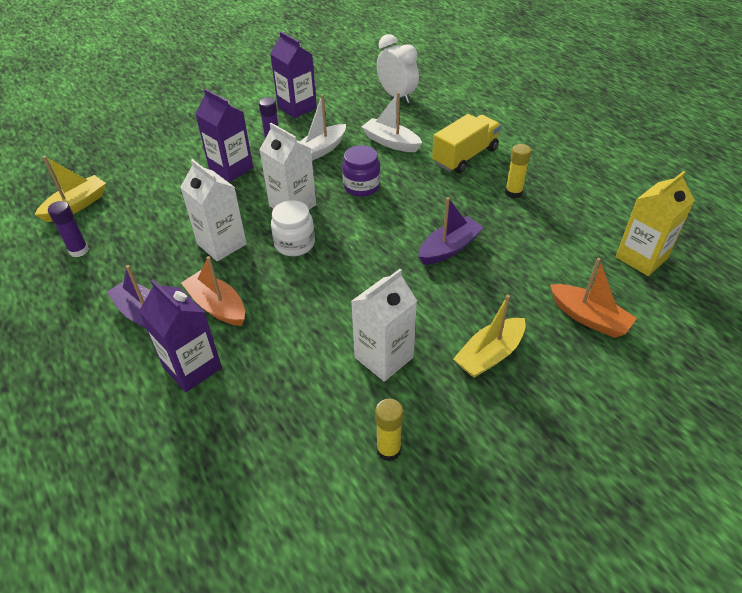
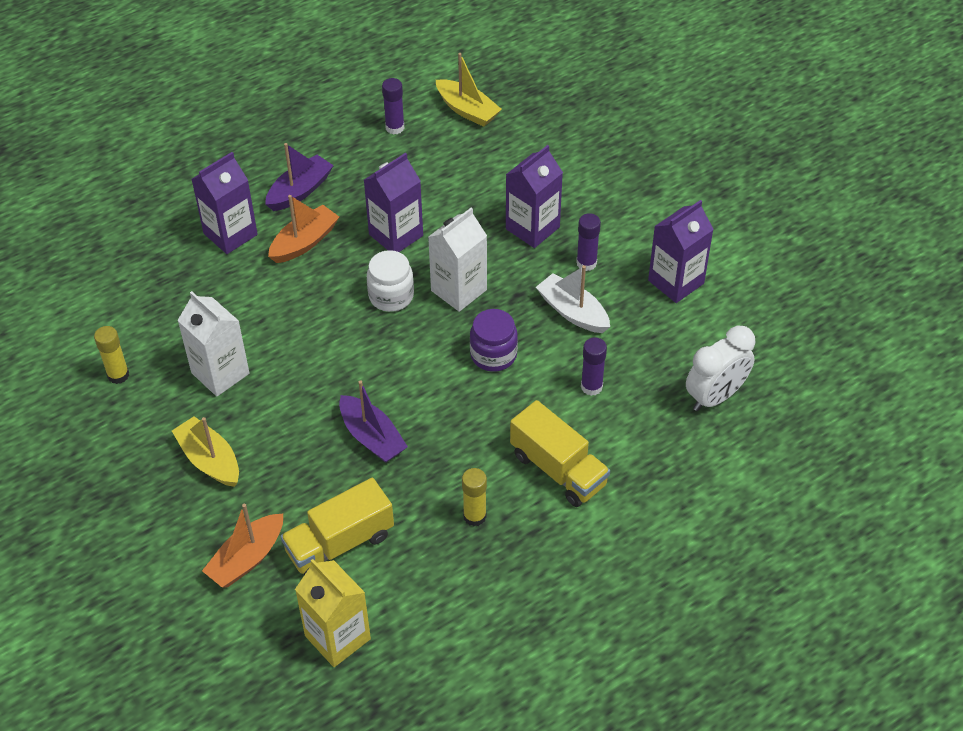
camera: 90 degrees right, 5 degrees up
white carton [180,159,247,261] -> purple carton [364,153,423,252]
white boat [362,92,422,152] -> purple glue stick [581,337,607,396]
none -> yellow truck [280,478,394,575]

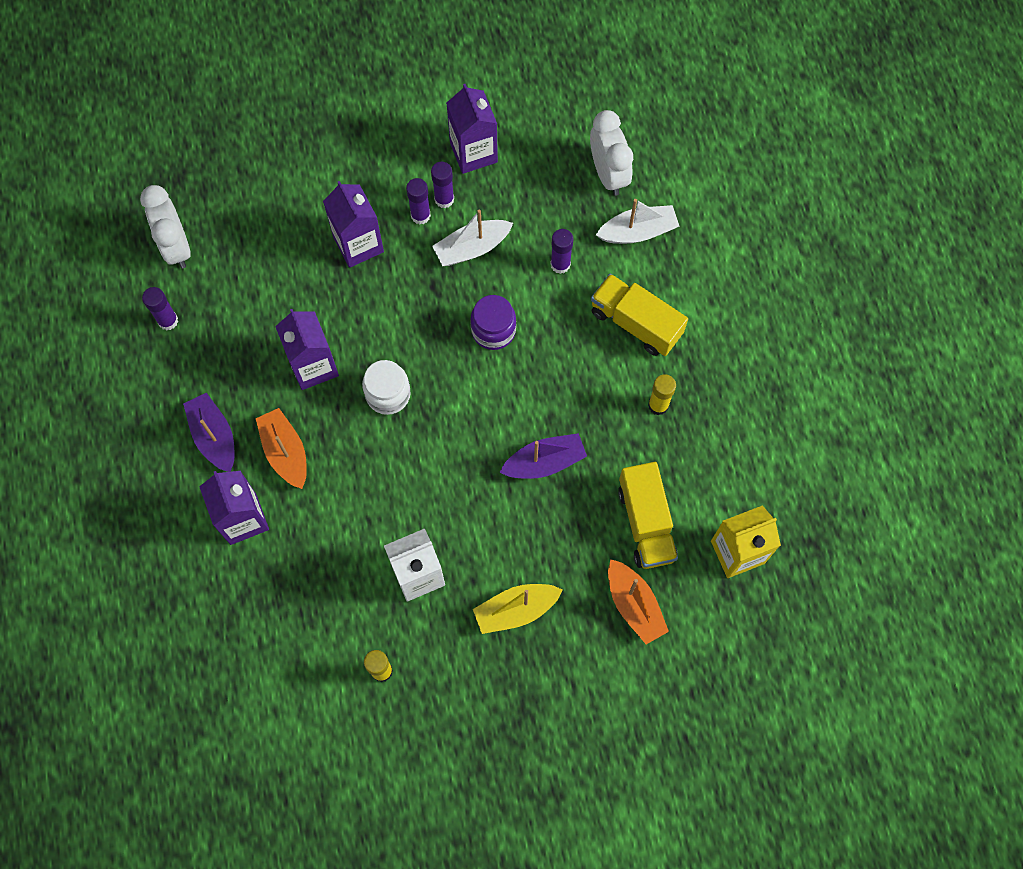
camera: 70 degrees left, 20 degrees up
white carton [428,208,487,312] -> none
yellow boat [436,53,502,127] -> white clock [140,185,191,269]
yellow truck [510,400,610,507] -> yellow truck turned 120 degrees counterclockwise [591,274,688,356]
none -> purple glue stick [431,162,454,208]
none -> white boat [596,199,679,244]

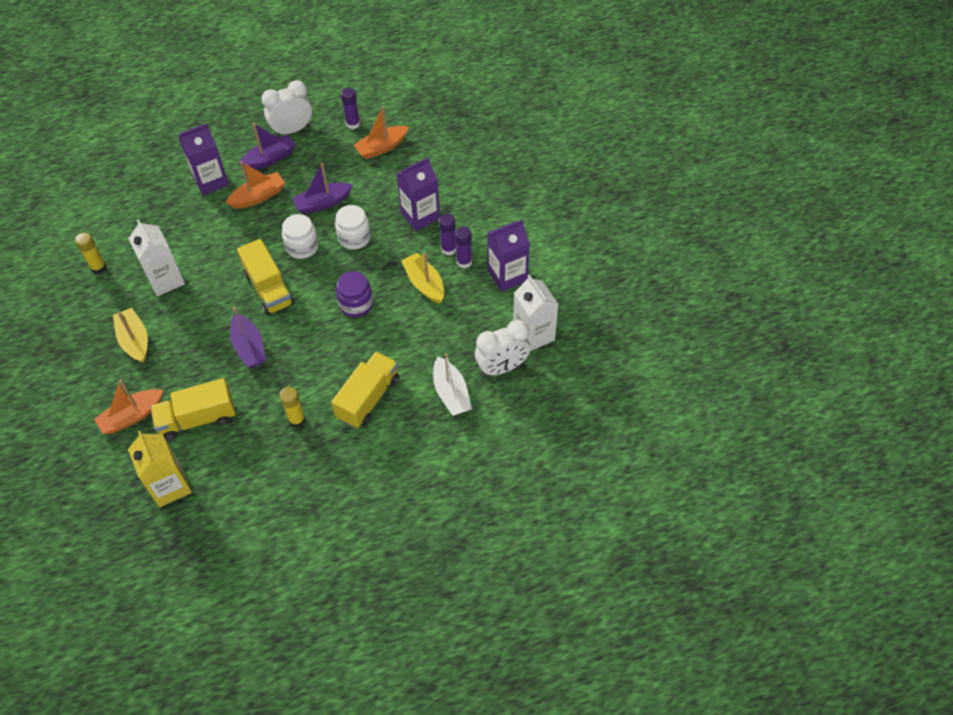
camera: 85 degrees right, 15 degrees down
white clock [140,185,191,269] -> white clock moved to [261,80,312,137]
purple carton [275,309,339,390] -> purple boat [292,163,353,214]
white boat [432,210,513,266] -> yellow boat [401,252,444,304]
purple glue stick [551,229,573,274] -> none
none -> yellow truck [237,239,294,315]
none -> white jar [335,205,371,250]
none -> orange boat [353,106,409,159]
none -> white carton [513,275,558,351]

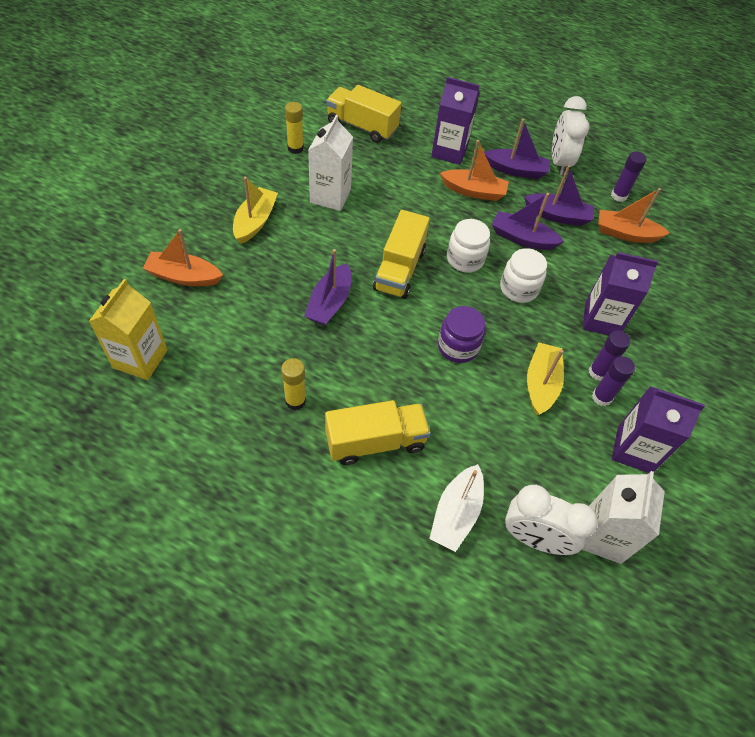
camera: 40 degrees right, 0 degrees up
yellow truck [150,378,236,441] -> yellow truck moved to [326,85,401,143]
white clock [261,80,312,137] -> white clock turned 105 degrees counterclockwise [552,96,590,175]
none -> purple boat [524,165,594,226]

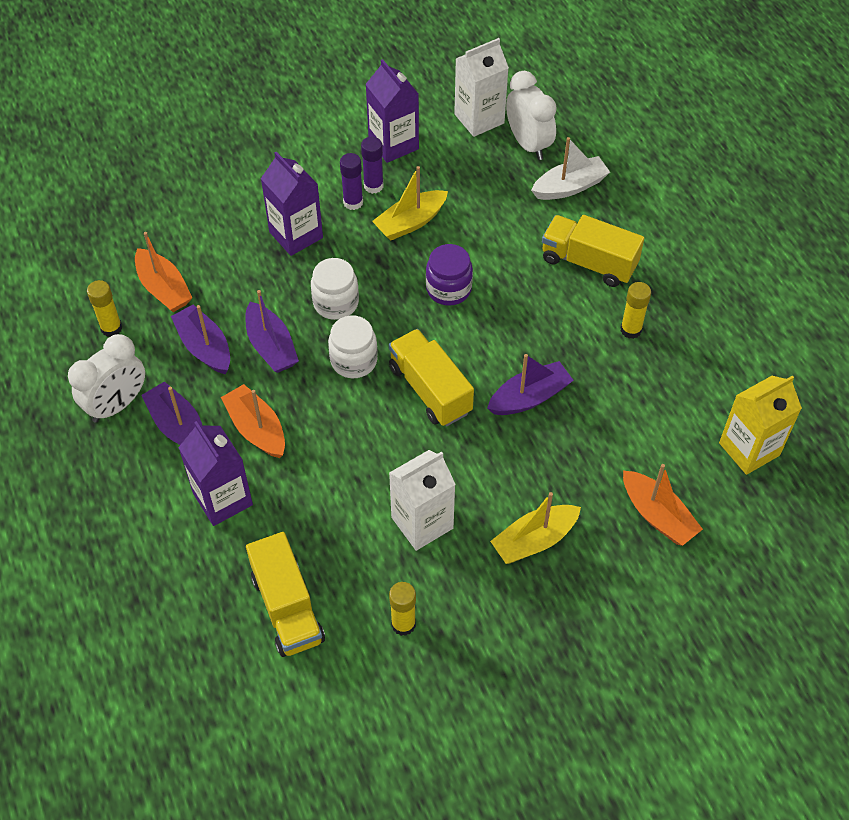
camera: 135 degrees left, 0 degrees up
yellow truck [373,210,430,299] -> yellow truck turned 90 degrees counterclockwise [389,329,474,426]
purple glue stick [611,151,647,202] -> yellow glue stick [87,280,122,337]

